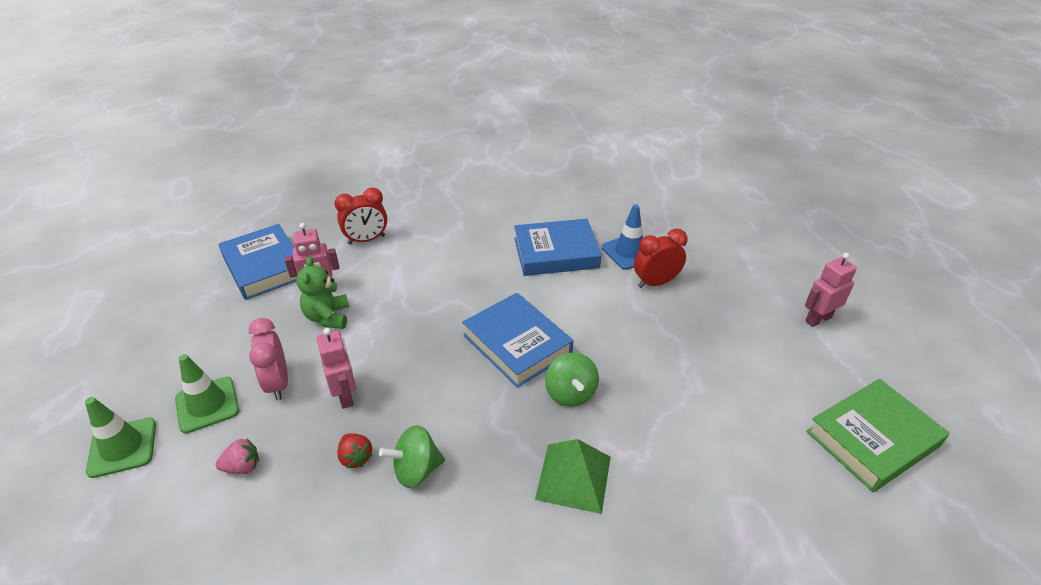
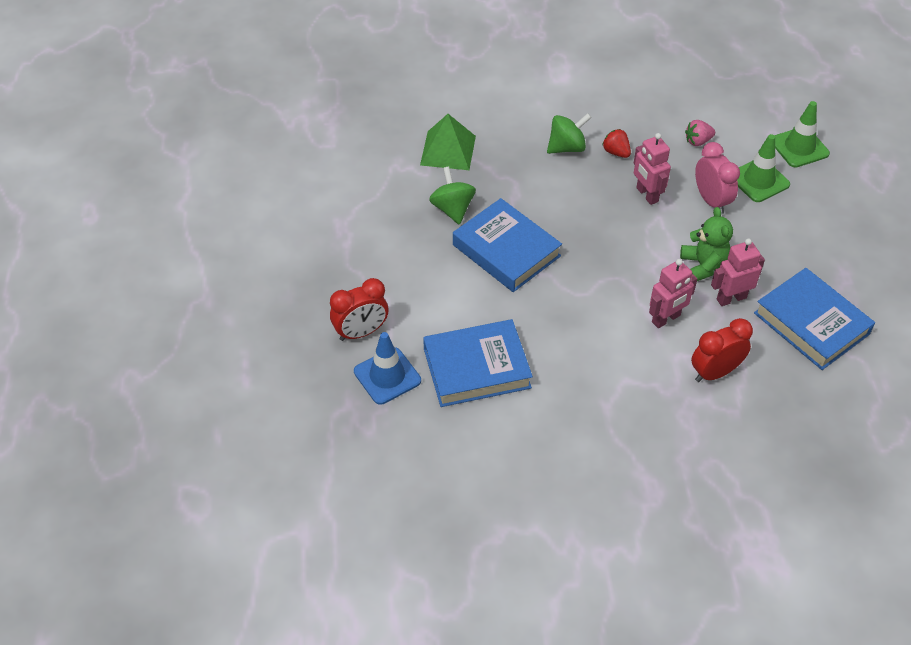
camera: 175 degrees right, 10 degrees up
pink robot [805,253,857,327] -> pink robot moved to [649,259,698,328]
green book [806,379,950,492] -> none

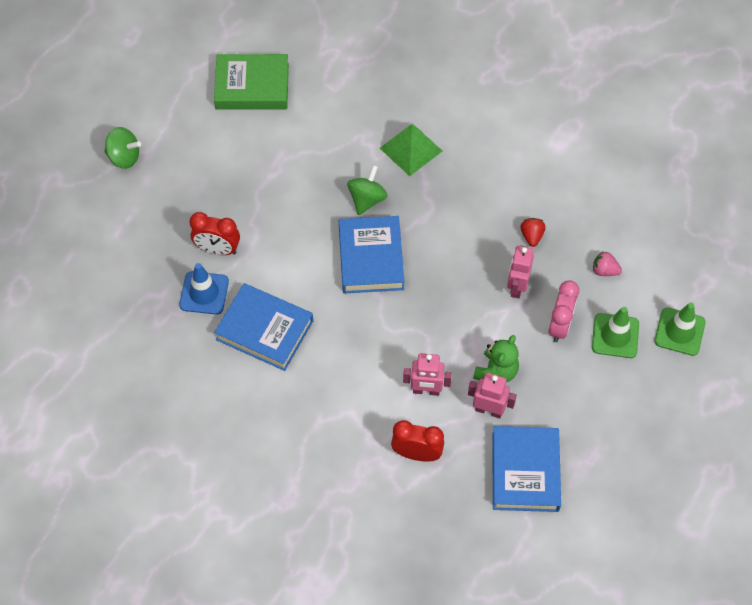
camera: 40 degrees right, 10 degrees up
green spinning top [547,113,592,154] -> green spinning top moved to [104,127,141,169]
none -> green book [214,54,289,110]

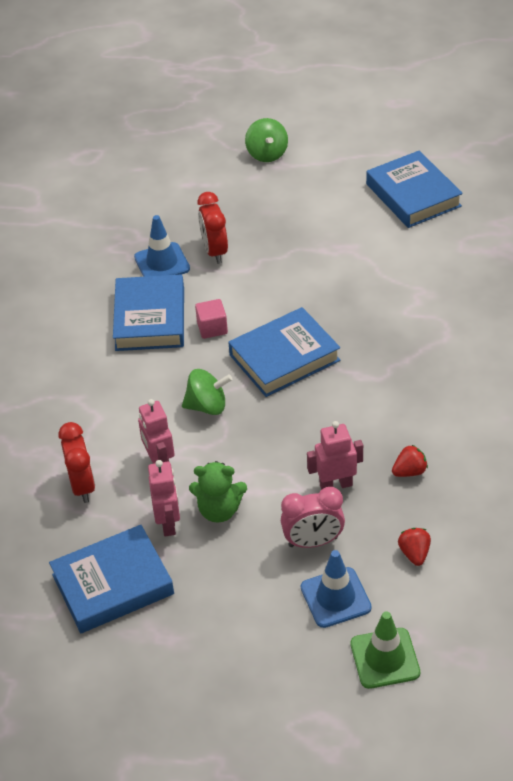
camera: 65 degrees right, 15 degrees down
green book [214,54,289,110] -> blue book [366,151,463,228]
green spinning top [347,165,388,215] -> green spinning top moved to [182,369,232,415]
green pyramid [380,123,442,176] -> none
green traffic cone [592,307,639,358] -> blue traffic cone [301,550,372,628]
pink strawberry [593,251,622,276] -> red strawberry [398,528,431,566]
none -> pink cube [195,299,228,339]

